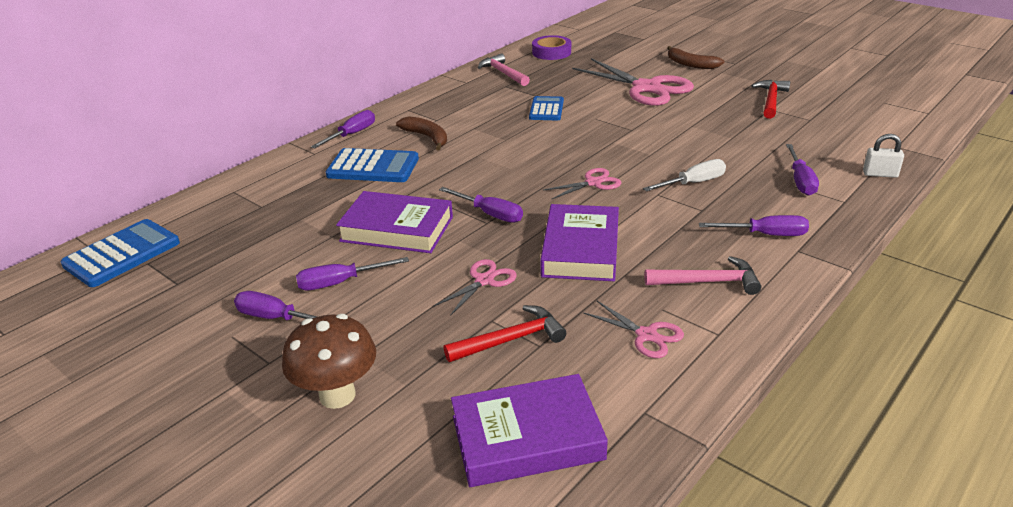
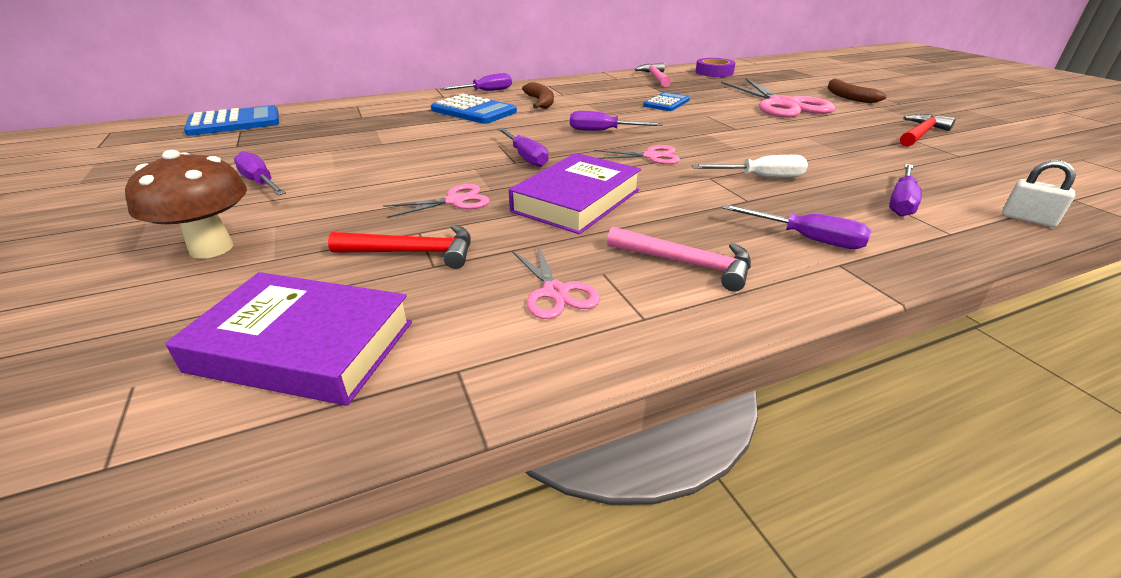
camera: 25 degrees right, 0 degrees up
purple screwdriver [296,257,409,290] -> purple screwdriver moved to [570,111,662,131]
purple book [336,191,453,253] -> none

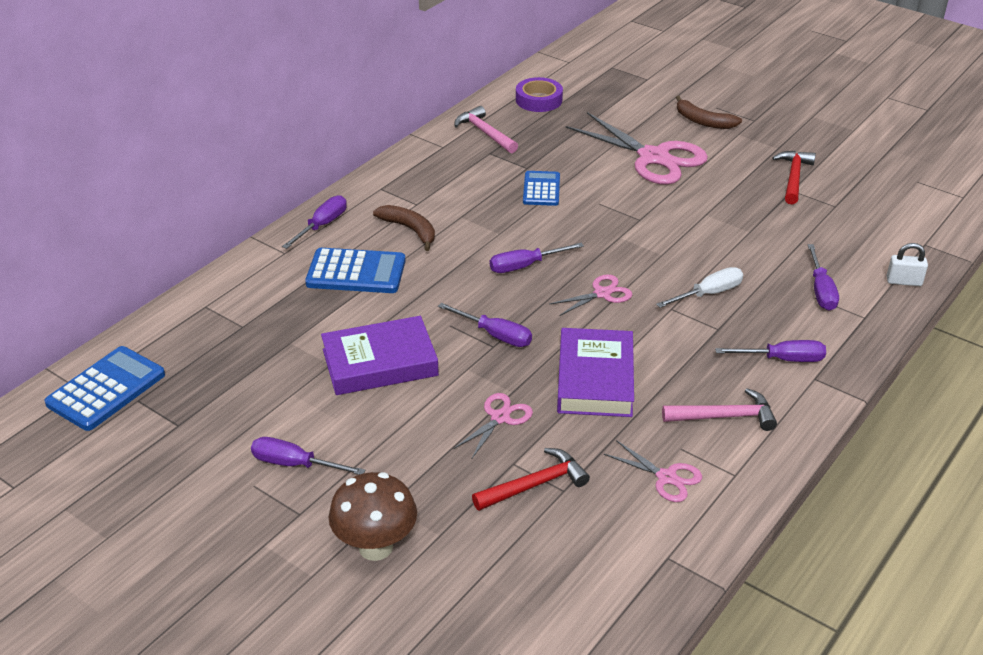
camera: 30 degrees left, 5 degrees up
purple book [165,272,412,406] -> purple book moved to [321,316,439,395]

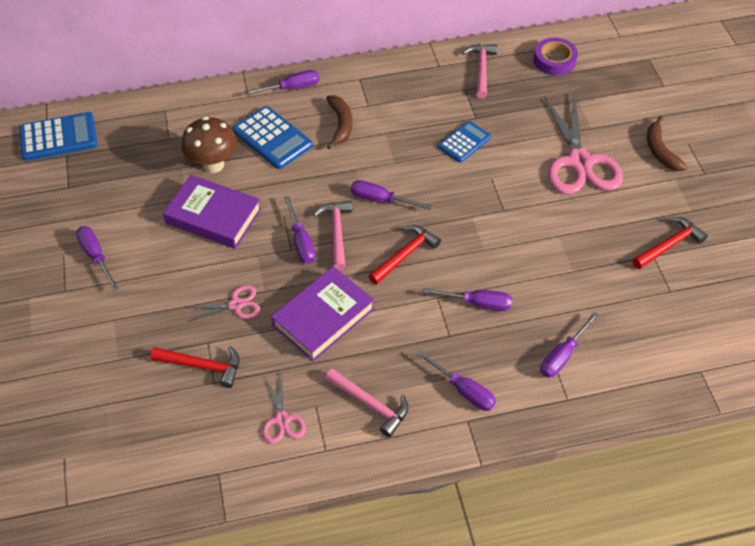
camera: 40 degrees right, 15 degrees up
brown mushroom [329,472,417,561] -> brown mushroom moved to [181,117,237,173]
pink scissors [550,274,632,316] -> red hammer [369,225,441,285]
white screwdriver [656,267,743,308] -> purple screwdriver [422,288,512,311]
white padlock [887,243,928,286] -> none
none -> pink hammer [313,201,352,271]

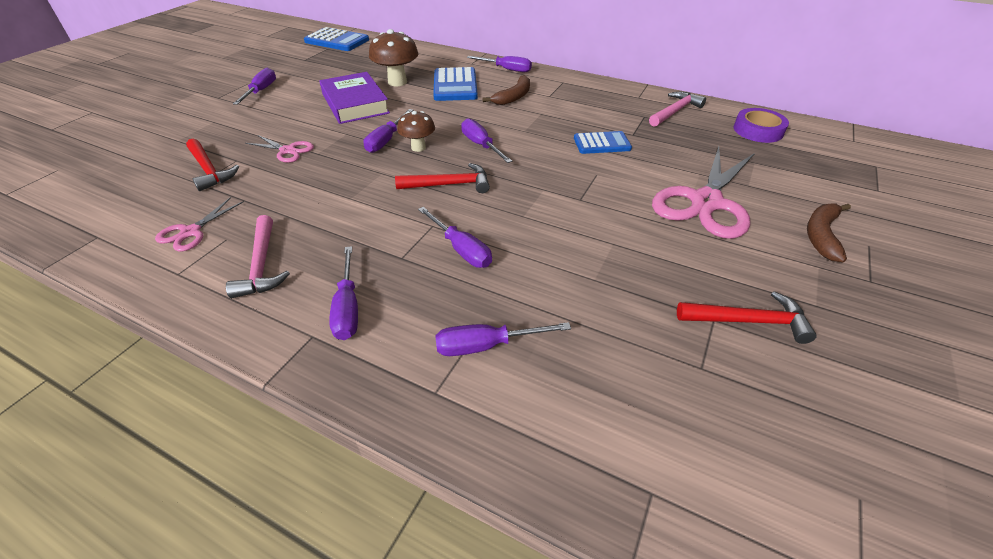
camera: 40 degrees right, 10 degrees down
purple book [271,266,374,362] -> none
pink hammer [313,201,352,271] -> brown mushroom [397,111,435,152]

